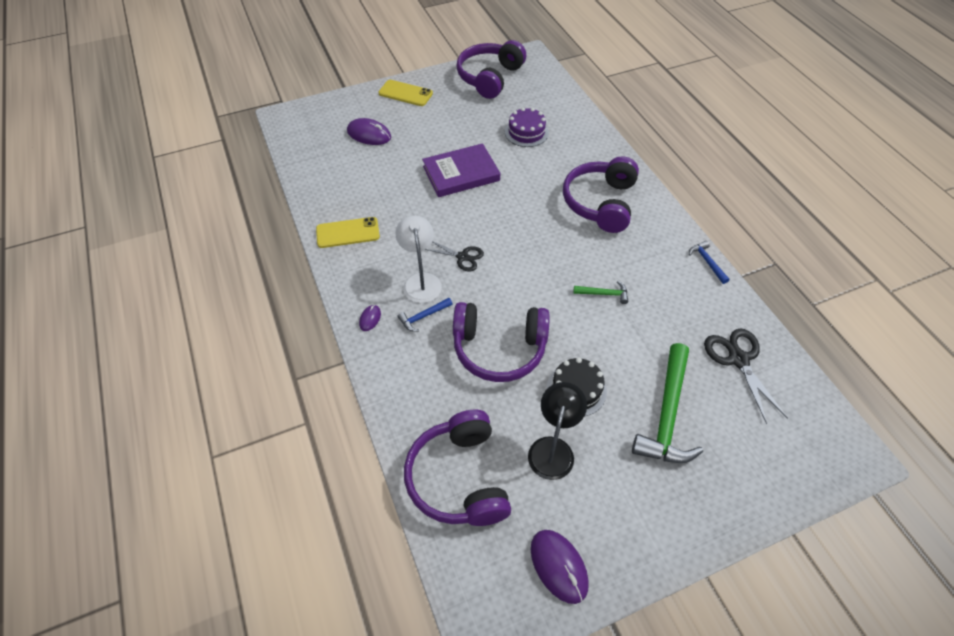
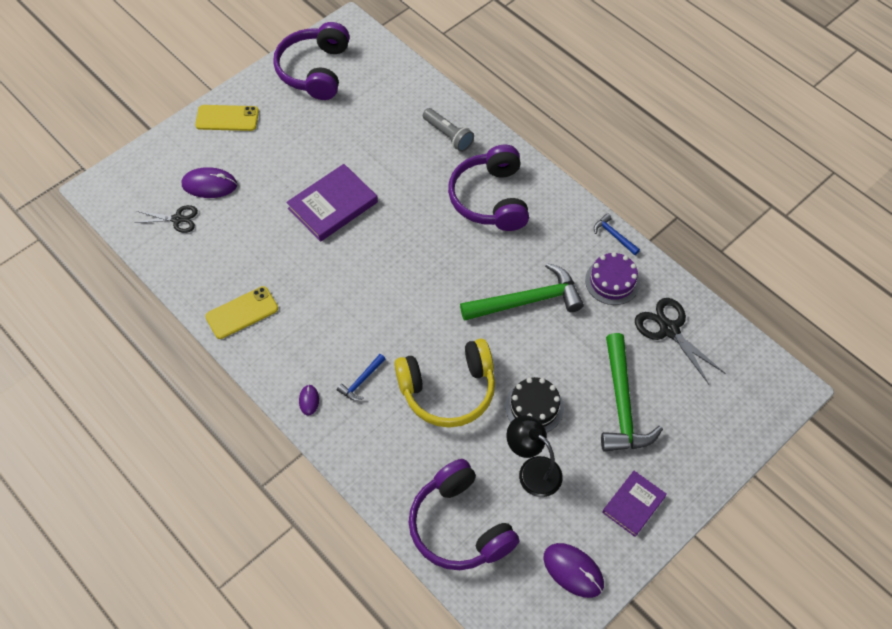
camera: 20 degrees left, 5 degrees up
white lamp [395,216,442,303] -> none
black scissors [425,241,484,272] -> black scissors moved to [135,205,198,233]
purple headphones [453,302,550,382] -> yellow headphones [394,339,495,427]
purple cake [505,107,549,147] -> purple cake moved to [585,252,640,305]
black lamp [528,382,587,480] -> black lamp turned 45 degrees counterclockwise [507,415,563,497]
green hammer [573,281,628,304] -> green hammer [460,263,584,321], size x2.16
none -> grey flashlight [423,108,474,152]
none -> purple book [602,471,667,537]

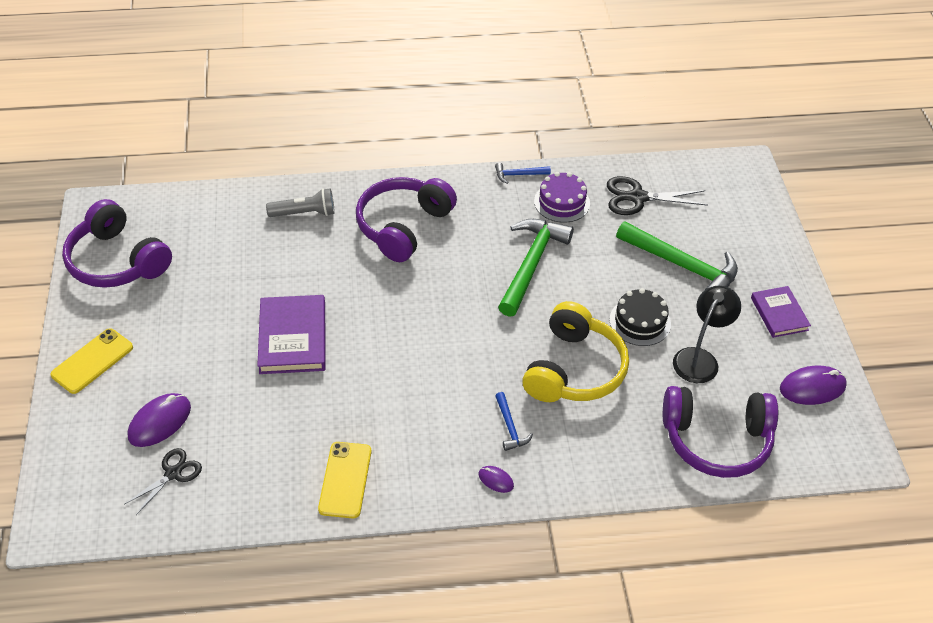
camera: 55 degrees left, 10 degrees down
purple headphones [448,145,529,231] -> purple headphones turned 90 degrees clockwise [356,177,457,262]
black lamp [507,415,563,497] -> black lamp turned 135 degrees clockwise [673,286,741,383]

